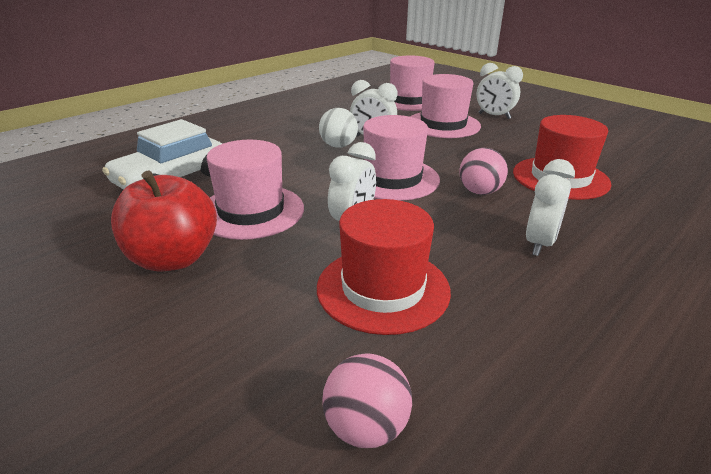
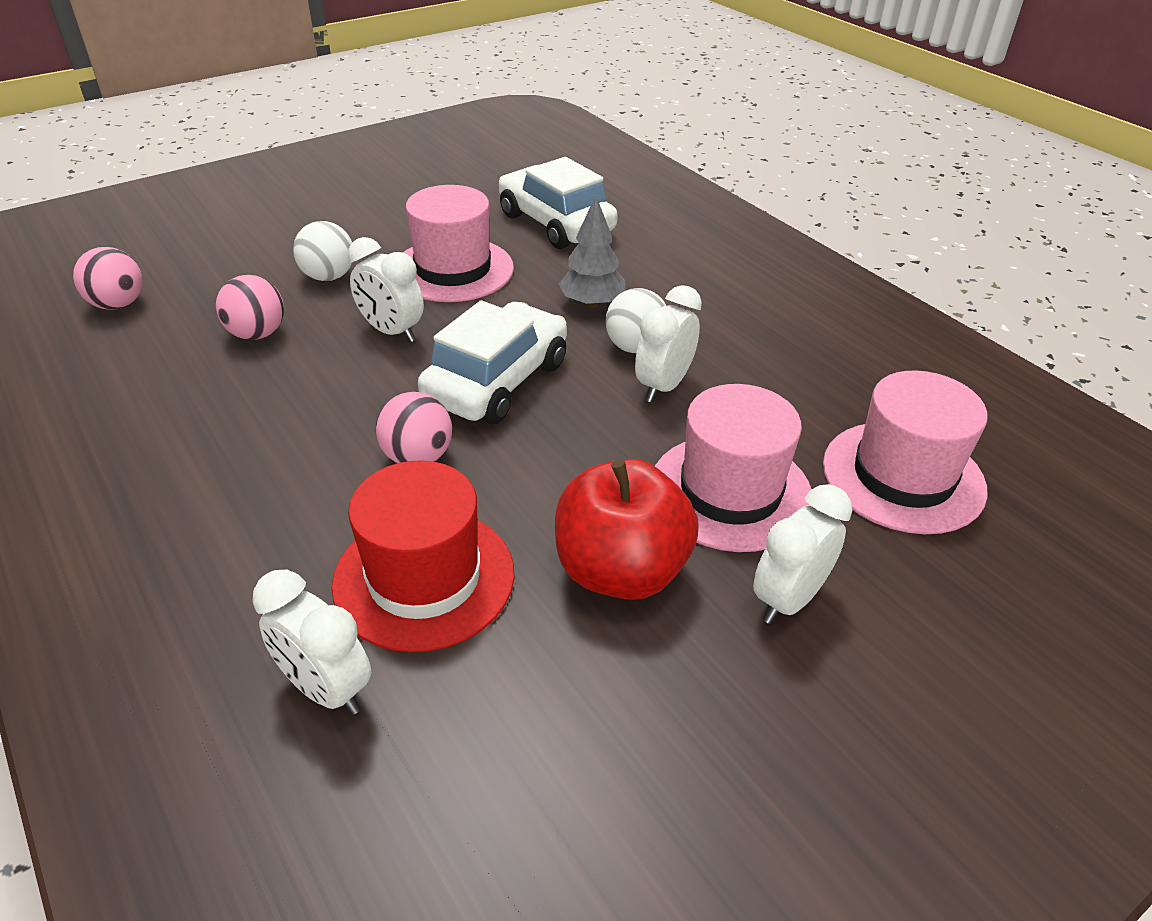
camera: 100 degrees right, 10 degrees up
red apple [111,171,217,272] -> red apple moved to [555,459,699,600]
red hat [317,199,451,335] -> pink ball [216,275,284,340]
pink hat [363,115,440,201] -> white car [418,300,567,424]
white clock [526,159,575,256] -> white clock moved to [252,570,371,715]
none -> white ball [293,221,352,281]
none -> grey tree [558,196,625,308]

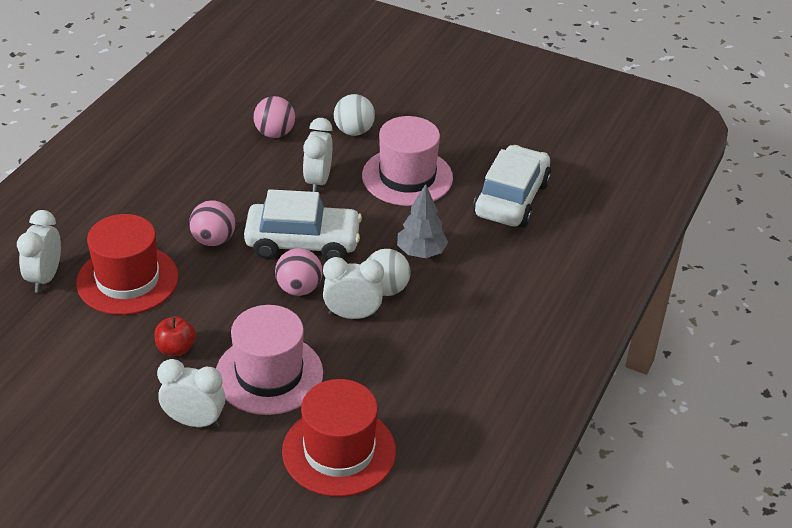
camera: 60 degrees right, 0 degrees up
pink ball [73,247,143,310] -> pink ball moved to [275,248,323,296]
red apple [555,459,699,600] -> red apple [154,316,196,356], size x0.49
pink hat [823,370,988,534] -> red hat [282,379,396,497]

